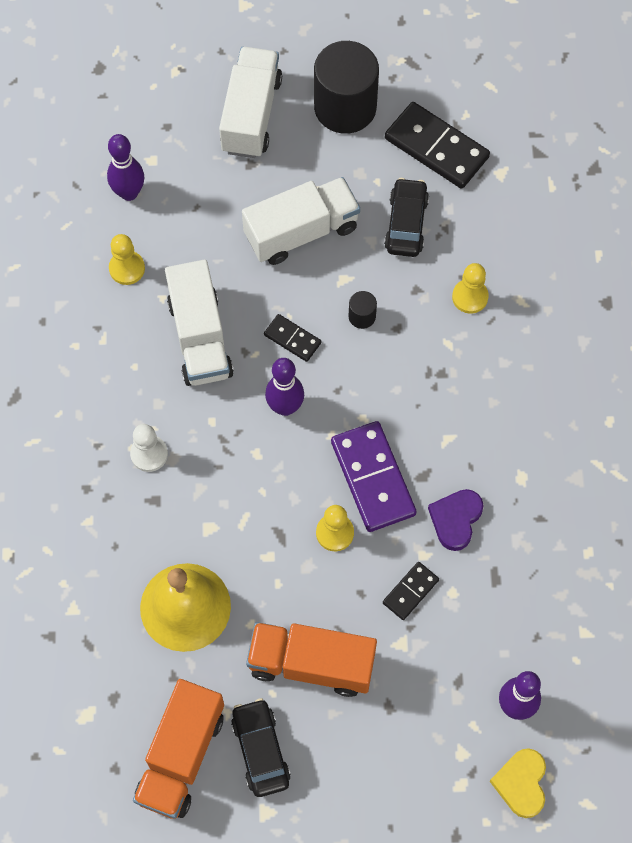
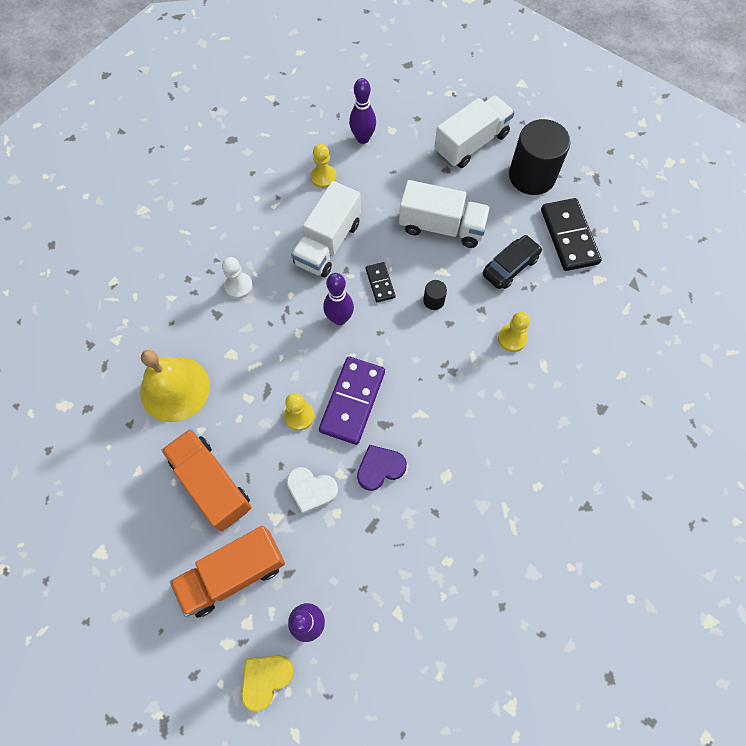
camera: 40 degrees right, 0 degrees up
orange truck [133,679,224,819] -> orange truck moved to [170,526,285,618]
black car [231,698,291,797] -> none
black domino [383,562,439,620] -> white heart [287,467,338,514]

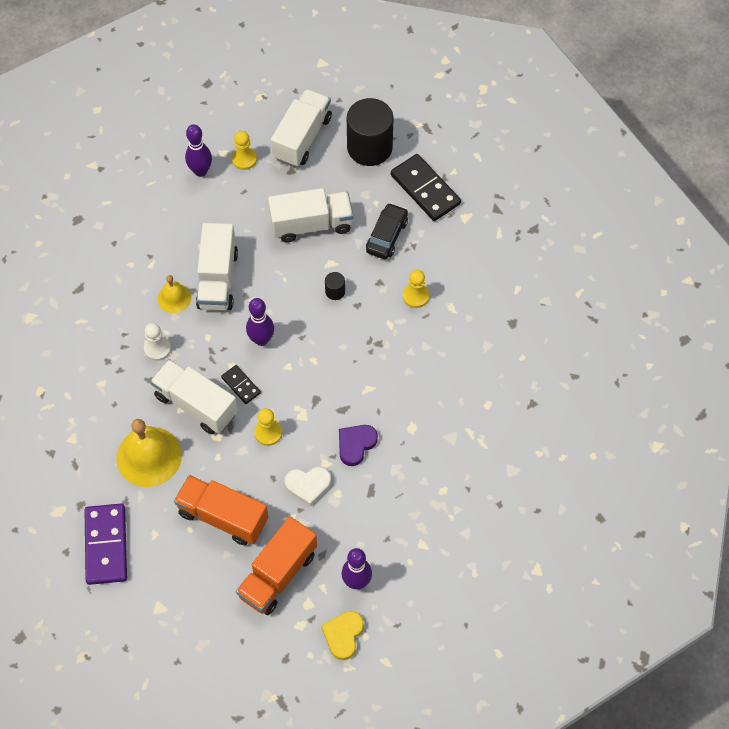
camera: 25 degrees left, 5 degrees down
yellow pawn [310,144,337,188] -> yellow pawn moved to [232,131,257,170]
purple domino [319,356,385,445] -> purple domino moved to [84,504,127,585]
black domino [366,262,396,302] -> black domino moved to [221,365,261,404]
none -> white truck [150,359,238,434]
none -> yellow bell [157,275,191,313]

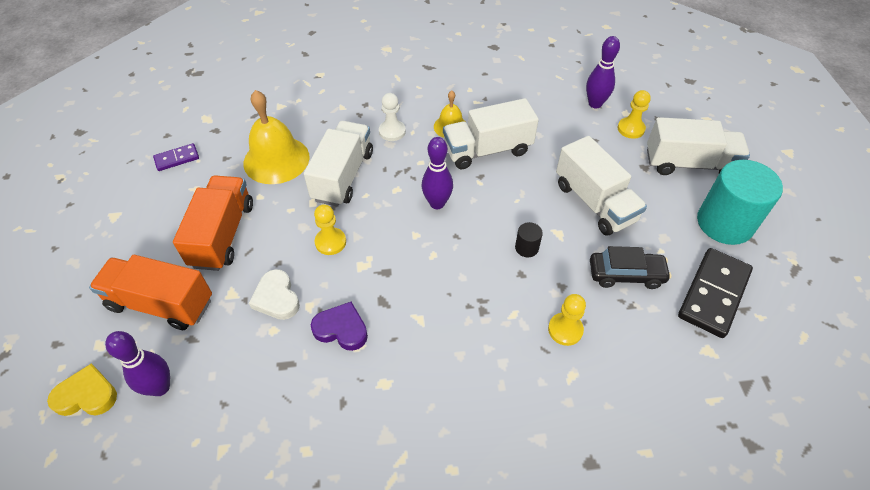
camera: 70 degrees right, 10 degrees down
purple domino [84,504,127,585] -> purple domino [153,143,199,171], size x0.52
black domino [221,365,261,404] -> none
black cylinder [347,98,393,166] -> turquoise cylinder [697,160,783,245]

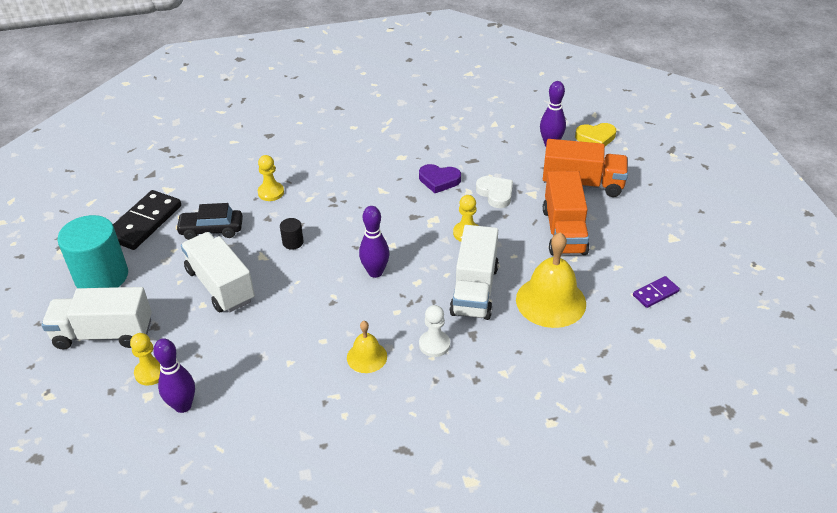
camera: 175 degrees right, 10 degrees down
white truck [443,98,539,169] -> none

